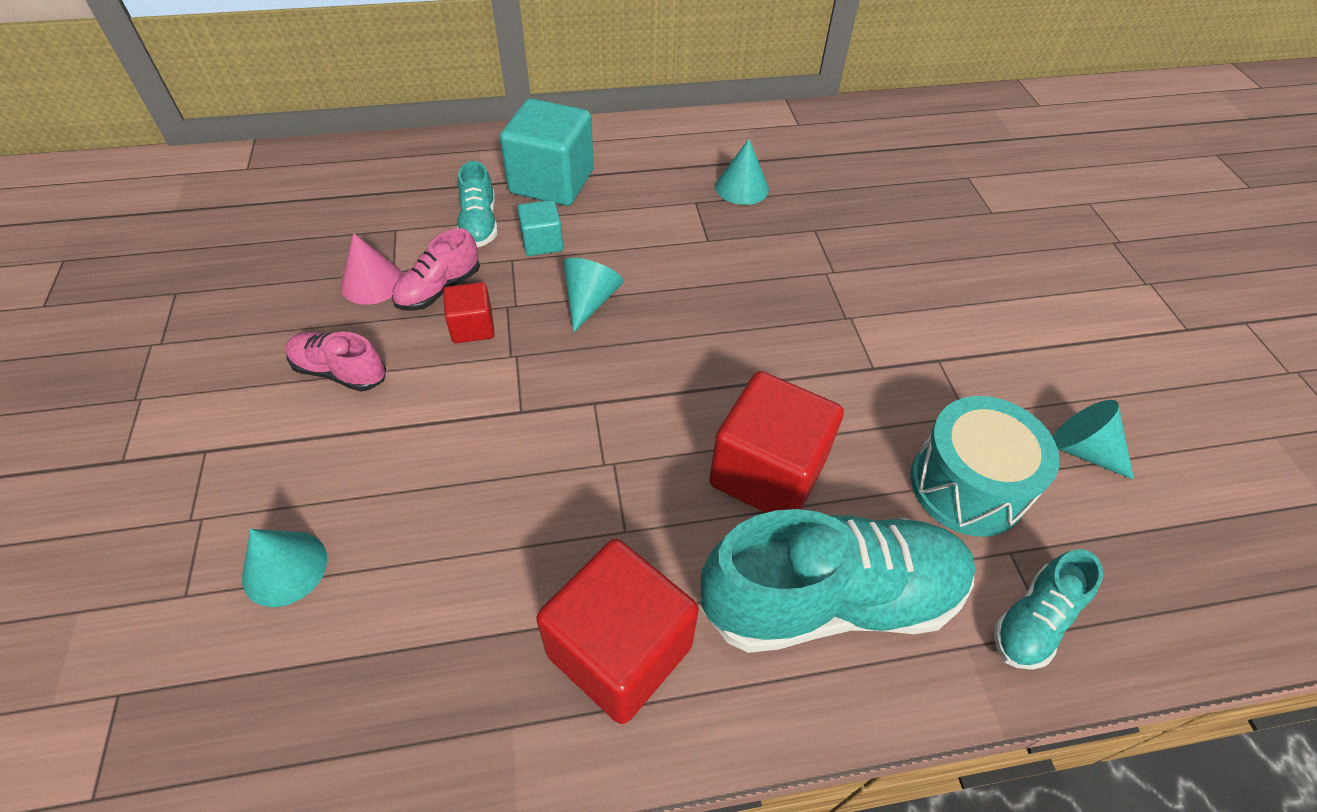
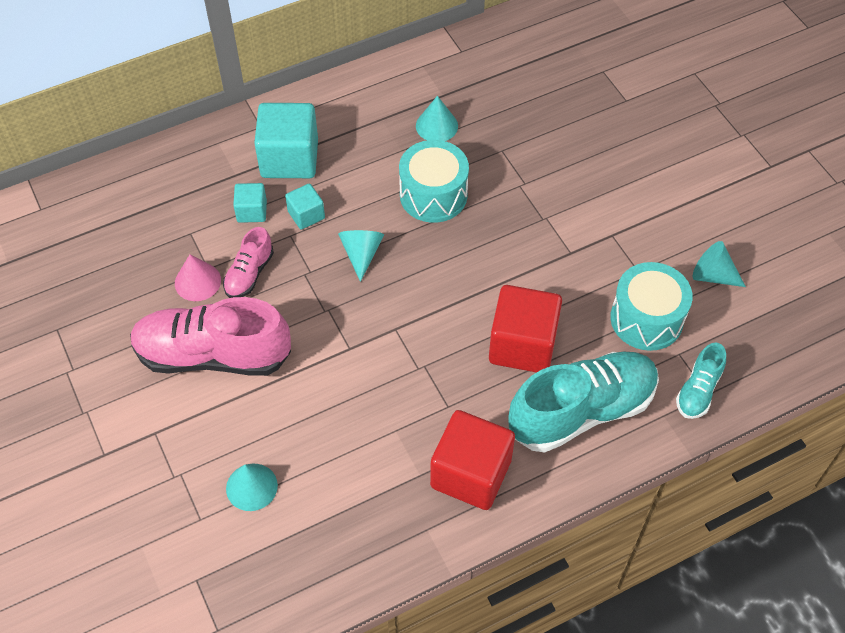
camera: 15 degrees left, 5 degrees up
pink shoe [286,332,386,392] -> pink shoe [130,297,291,376], size x2.05
red cube [443,282,494,343] -> none
turquoise shoe [457,161,498,247] -> turquoise cube [233,183,267,223]
none -> turquoise drum [399,140,469,223]

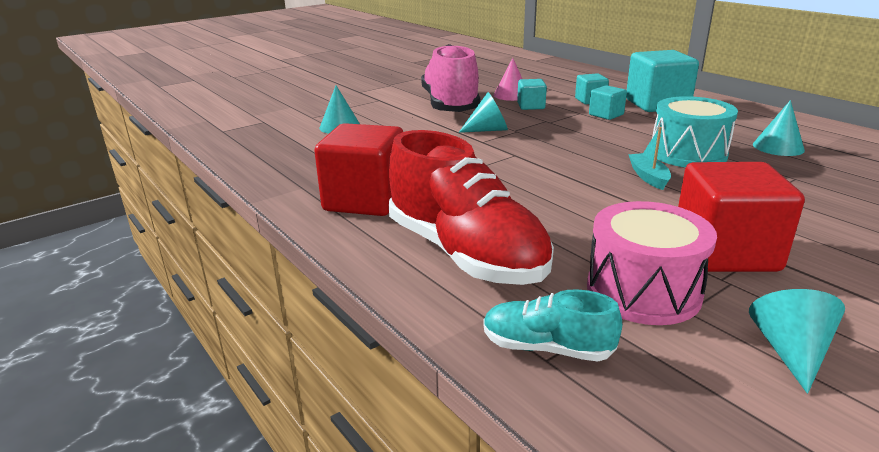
camera: 80 degrees right, 30 degrees down
pink shoe [223,227,274,298] -> turquoise cube [517,79,547,110]
turquoise cone [338,230,384,282] -> turquoise cone moved to [459,92,508,133]
red cube [489,285,562,373] -> red cube moved to [678,162,805,272]
turquoise shoe [508,351,659,453] -> red shoe [389,130,554,285]
turquoise drum [610,262,693,351] -> pink drum [587,201,717,325]
none -> turquoise boat [628,127,671,190]

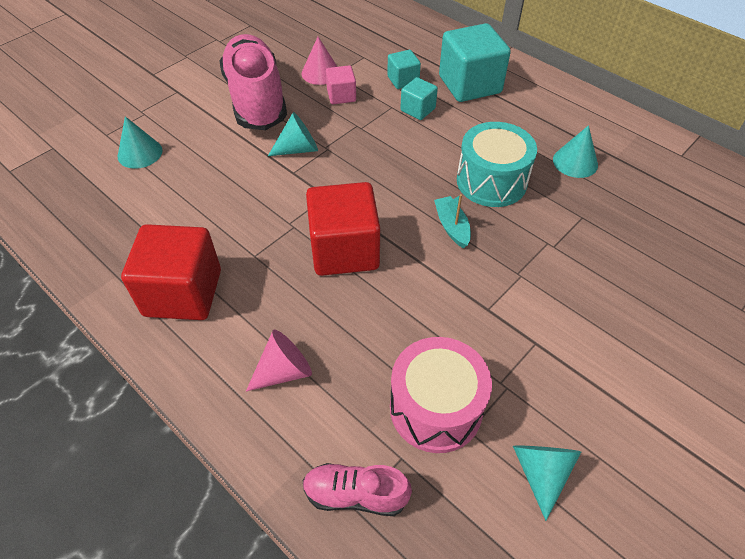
camera: 10 degrees left, 25 degrees up
red shoe [389,130,554,285] -> pink cone [246,330,312,391]
turquoise shoe [483,289,622,361] -> pink shoe [303,463,412,516]
turquoise cube [517,79,547,110] -> pink cube [326,65,356,104]
red cube [678,162,805,272] -> red cube moved to [306,182,380,276]

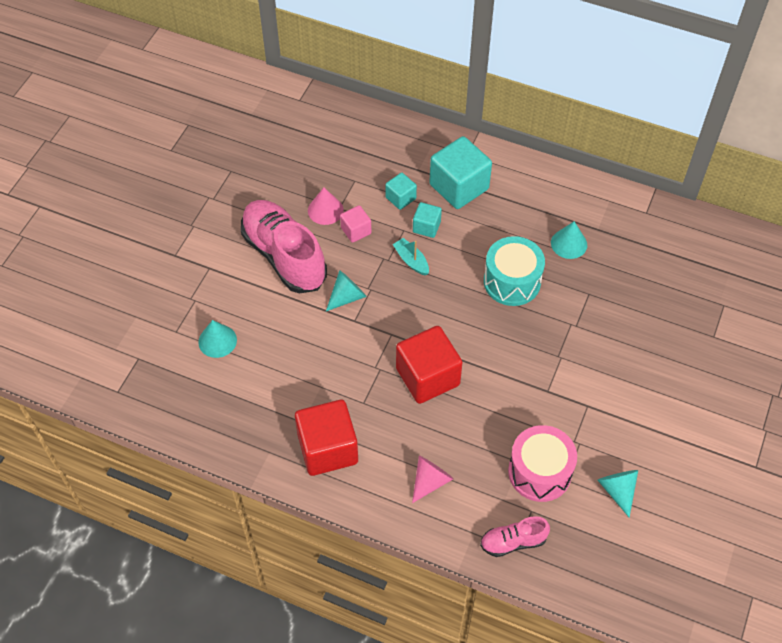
camera: 20 degrees left, 5 degrees up
turquoise boat [434,194,471,248] -> turquoise boat moved to [393,238,429,276]

